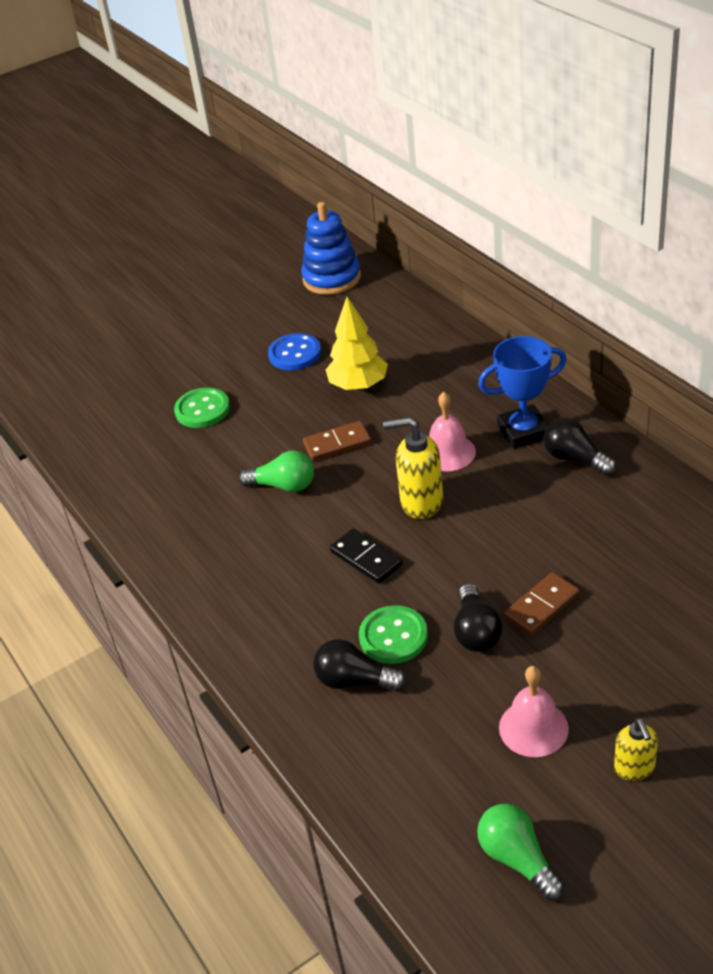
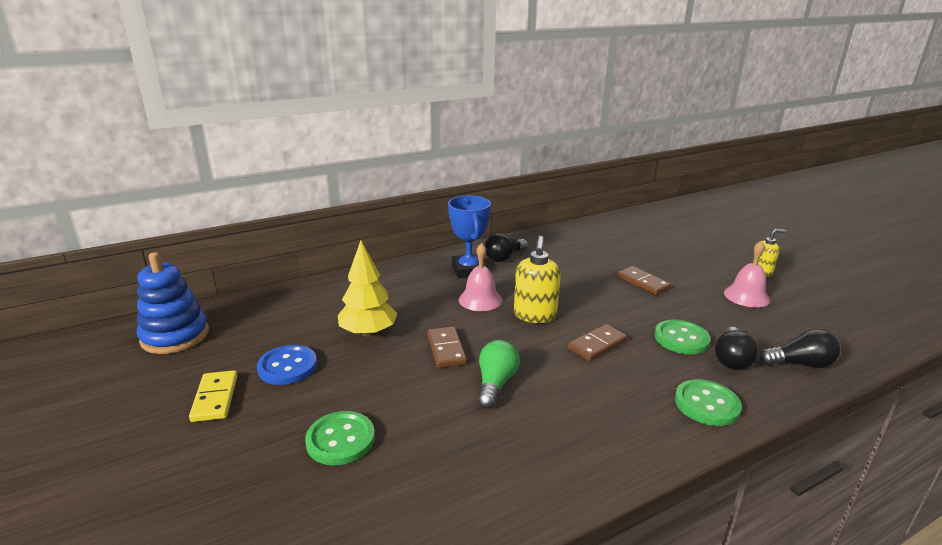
camera: 90 degrees left, 15 degrees down
black domino [330,528,402,583] -> brown domino [568,324,628,361]
black light bulb [454,584,503,652] -> black light bulb moved to [759,329,840,368]
green light bulb [477,804,565,901] -> none
none -> yellow domino [189,370,237,422]
none -> green button [675,379,742,426]

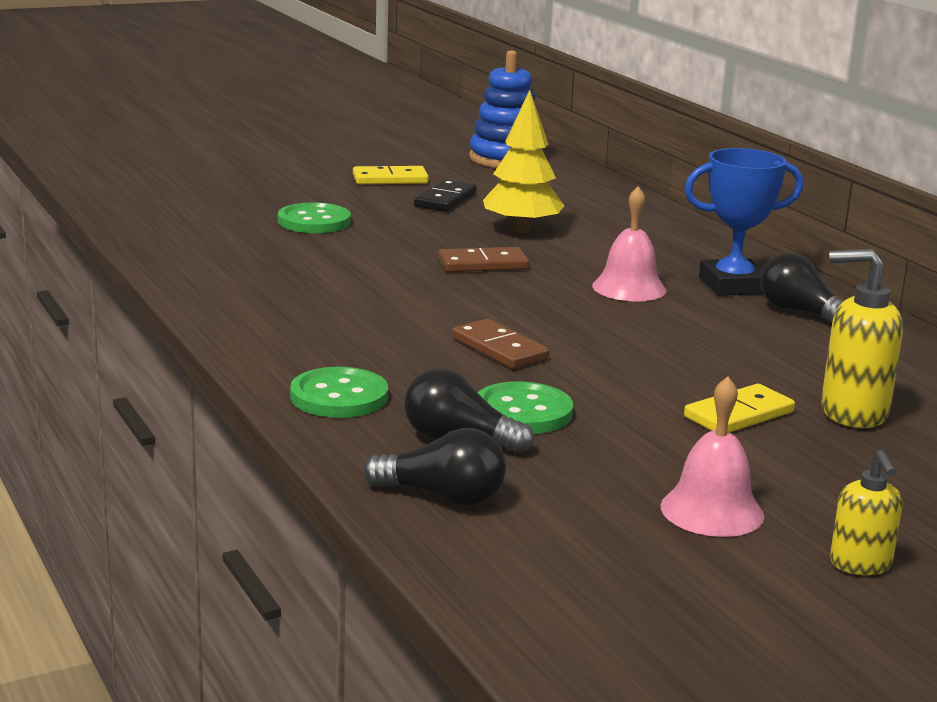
camera: 90 degrees right, 5 degrees down
blue button [257,345,317,385] -> black domino [414,180,477,212]
green light bulb [477,340,520,409] -> none
yellow soap dispenser [514,236,561,323] -> yellow soap dispenser moved to [821,249,903,428]
brown domino [617,266,671,295] -> yellow domino [684,384,795,432]
black light bulb [759,329,840,368] -> black light bulb turned 75 degrees counterclockwise [363,428,506,506]

